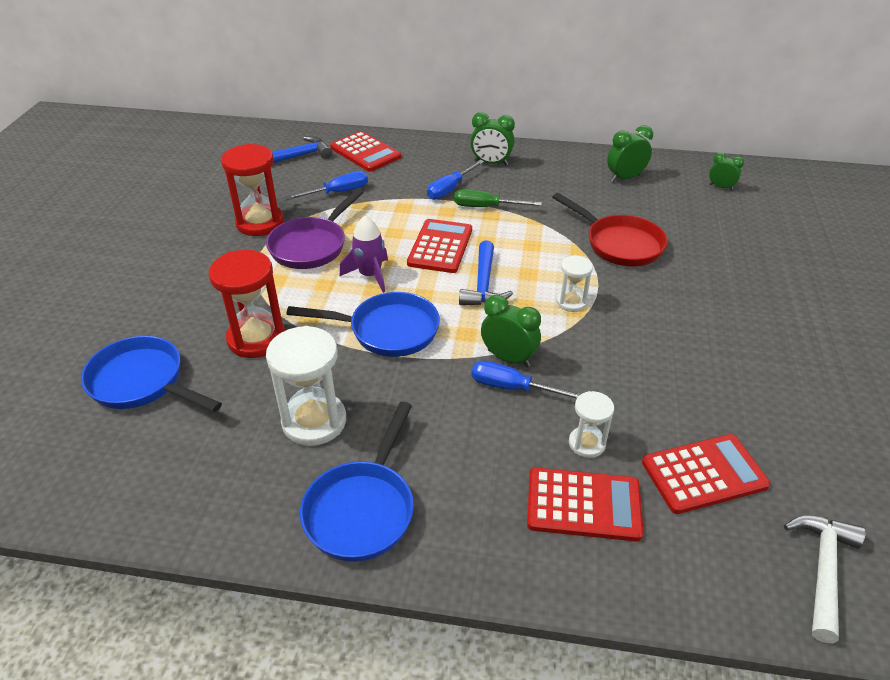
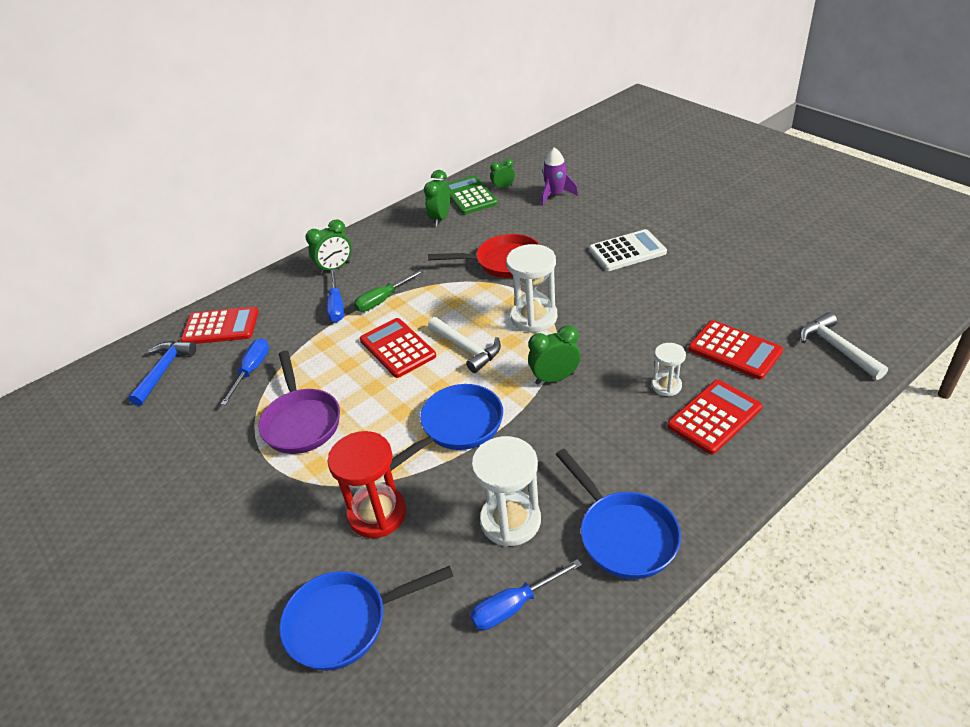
camera: 45 degrees left, 0 degrees up
red hourglass [221,144,284,236] -> none
purple rocket [339,216,388,293] -> purple rocket moved to [541,147,578,206]
blue hammer [459,240,513,306] -> white hammer [428,317,501,373]
blue screwdriver [471,361,581,399] -> blue screwdriver moved to [470,559,582,630]
white hourglass [557,255,593,312] -> white hourglass [506,244,557,333], size x1.79
red calculator [642,434,771,514] -> red calculator turned 105 degrees clockwise [688,320,783,380]
none -> green calculator [448,176,498,215]
none -> white calculator [589,229,667,271]

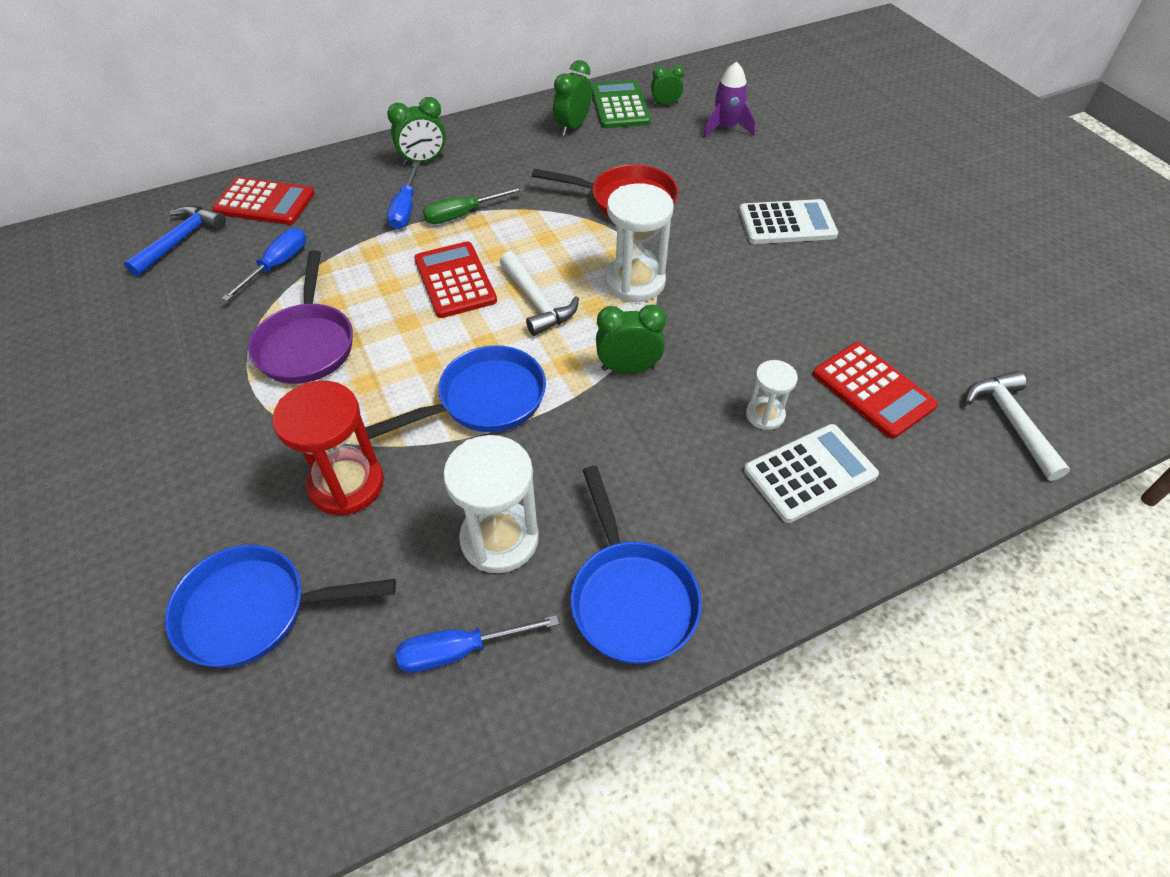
camera: 10 degrees right, 10 degrees up
red calculator [667,380,762,455] -> white calculator [744,424,879,523]

